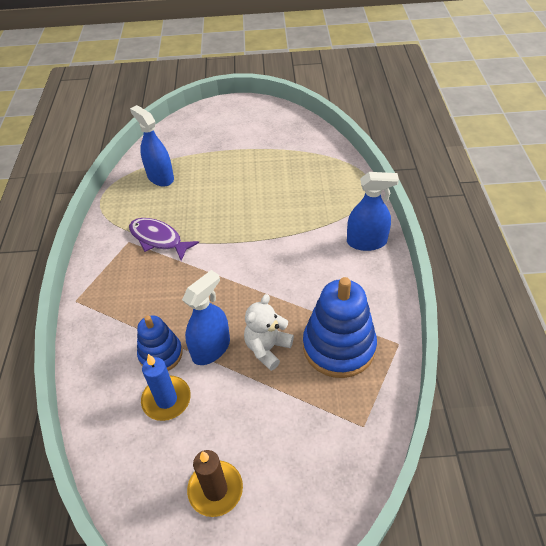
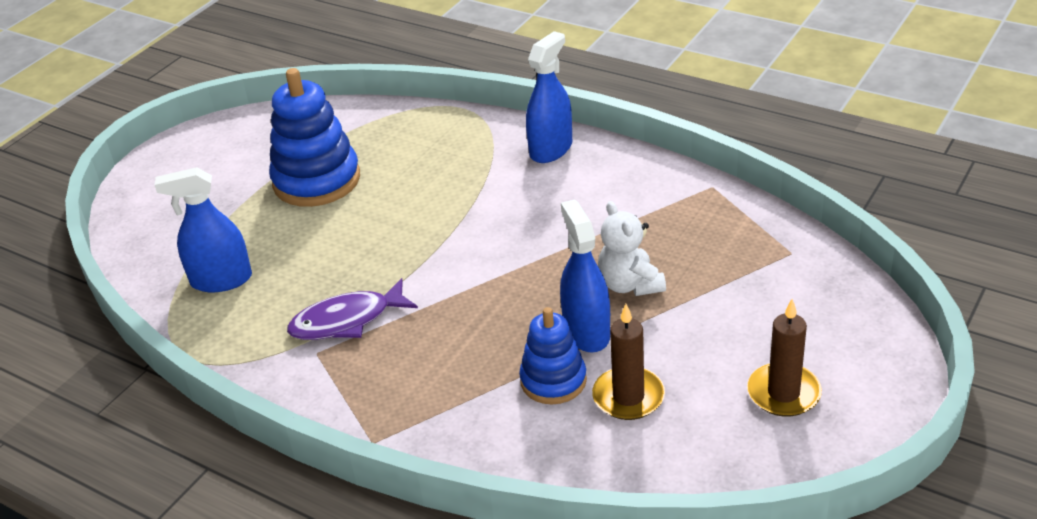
camera: 55 degrees left, 10 degrees down
blue candle [141,354,191,421] -> brown candle [592,304,665,420]
blue stacking toy [303,277,377,378] -> blue stacking toy moved to [269,68,360,207]

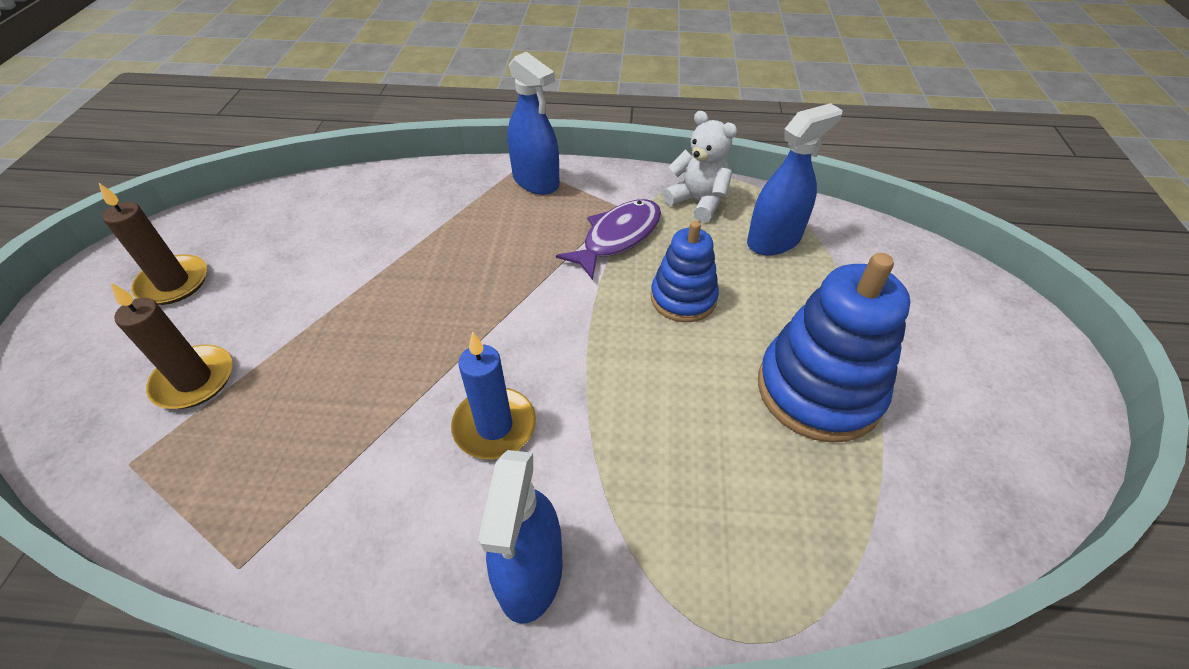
camera: 150 degrees right, 10 degrees up
blue stacking toy [519,307,587,404] -> blue stacking toy moved to [651,221,719,322]
blue spray bottle [560,199,610,352] -> blue spray bottle moved to [507,52,560,195]
brown candle [592,304,665,420] -> brown candle moved to [110,282,233,409]
white teddy bear [598,201,666,296] -> white teddy bear moved to [663,111,737,222]
none -> blue candle [451,332,536,459]

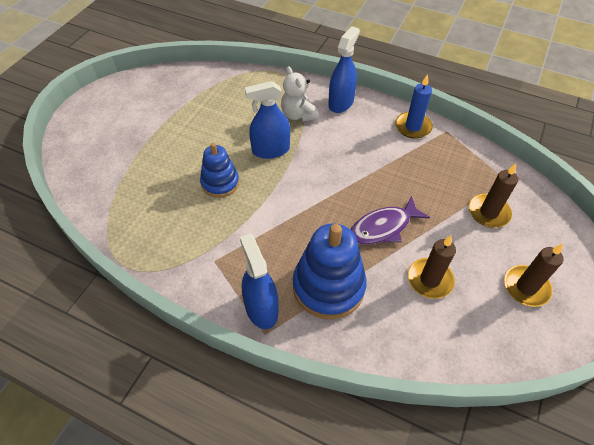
camera: 160 degrees left, 5 degrees up
blue candle [451,332,536,459] -> blue candle moved to [395,74,433,139]
purple fish [556,199,661,280] -> purple fish moved to [351,196,430,245]
white teddy bear [663,111,737,222] -> white teddy bear moved to [281,66,319,122]
blue spray bottle [747,103,842,255] -> blue spray bottle moved to [245,81,290,159]
blue stacking toy [758,253,910,443] -> blue stacking toy moved to [293,223,367,319]
none -> brown candle [408,235,456,299]

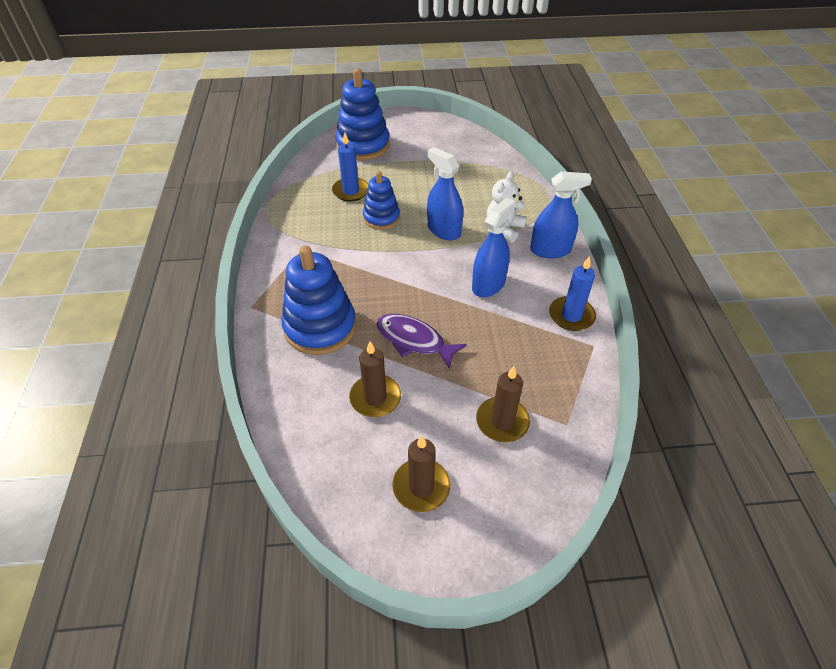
camera: 60 degrees right, 5 degrees down
blue spray bottle [240,233,278,329] -> blue spray bottle moved to [472,198,516,297]
none -> blue candle [332,132,369,201]
none -> blue stacking toy [336,68,390,161]

